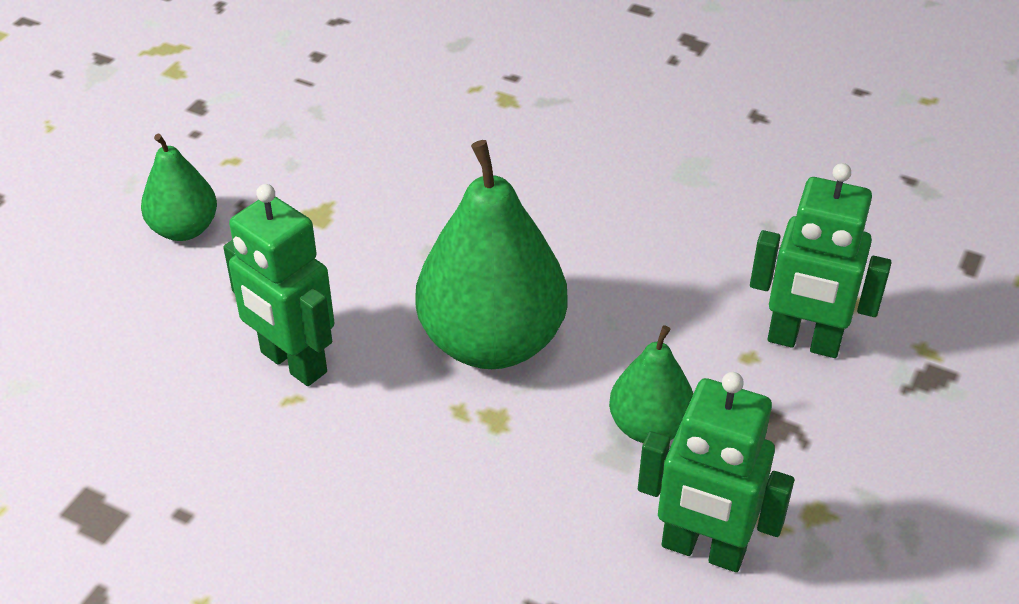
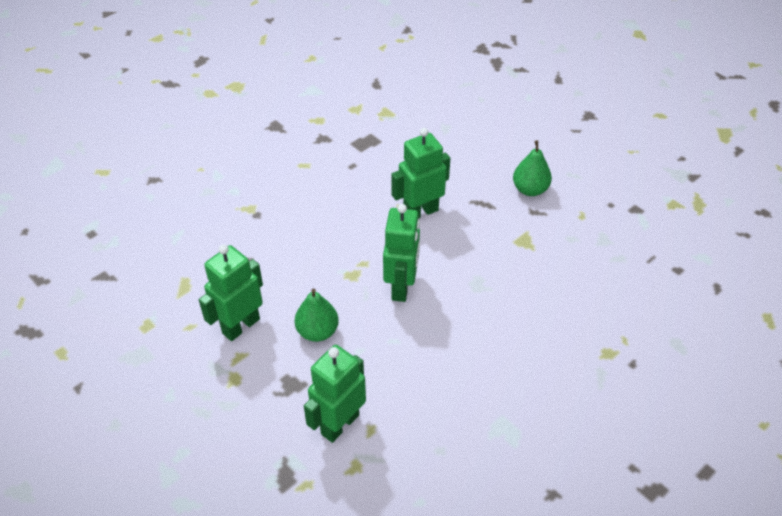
camera: 110 degrees right, 5 degrees up
green pear [415,140,568,369] -> green robot [383,204,420,302]

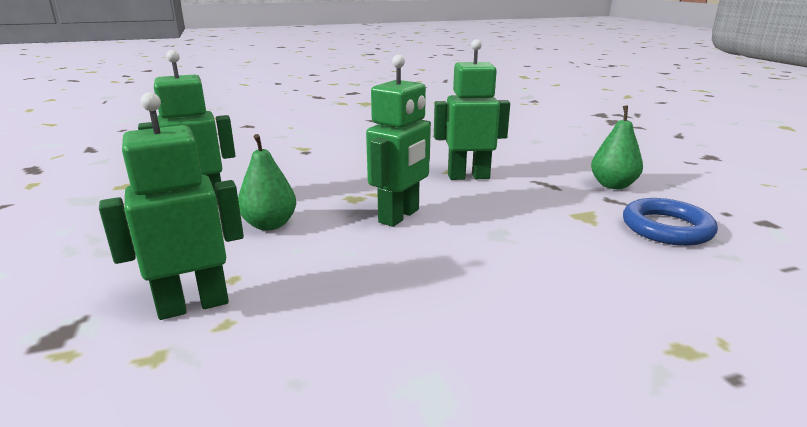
camera: 25 degrees right, 25 degrees down
none -> blue ring [623,198,718,246]

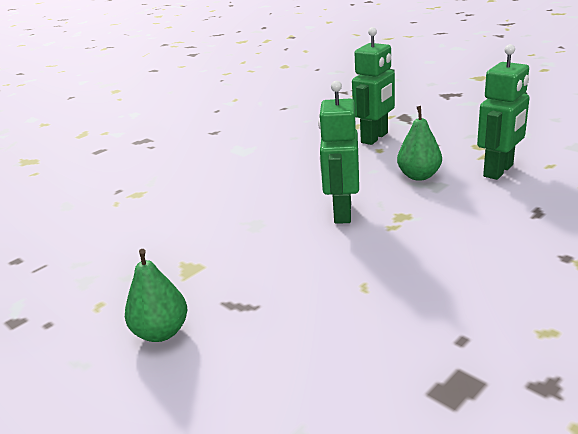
camera: 155 degrees right, 5 degrees up
green robot [434,39,510,180] -> none
blue ring [623,198,718,246] -> none

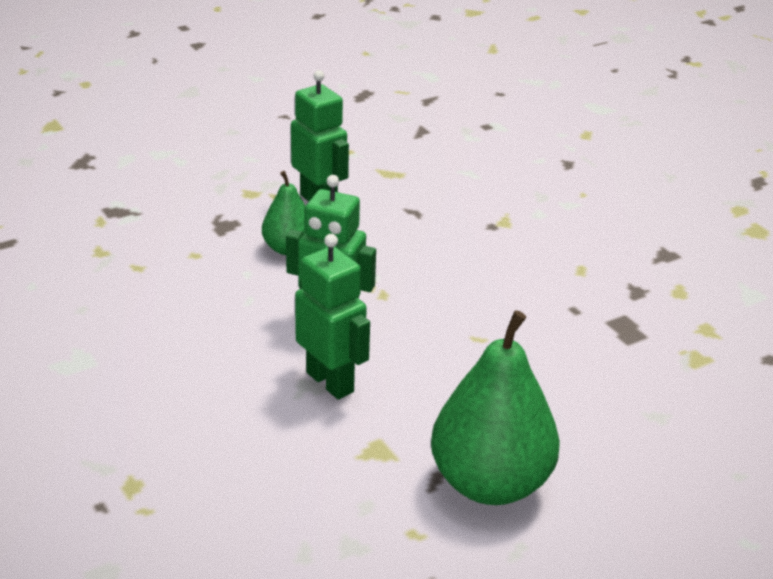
camera: 80 degrees left, 5 degrees up
green pear [125,249,187,342] -> green pear [431,310,560,505], size x1.86
green robot [352,27,395,145] -> green robot moved to [295,234,370,399]

